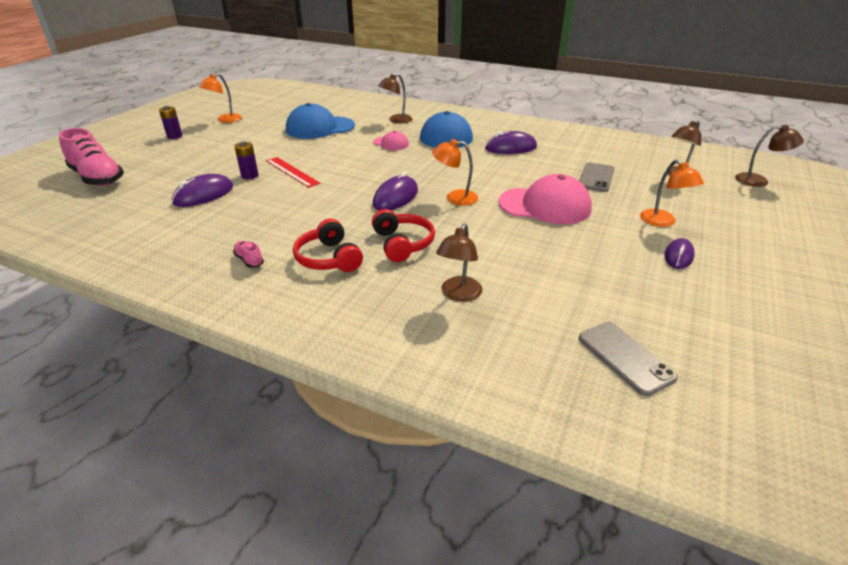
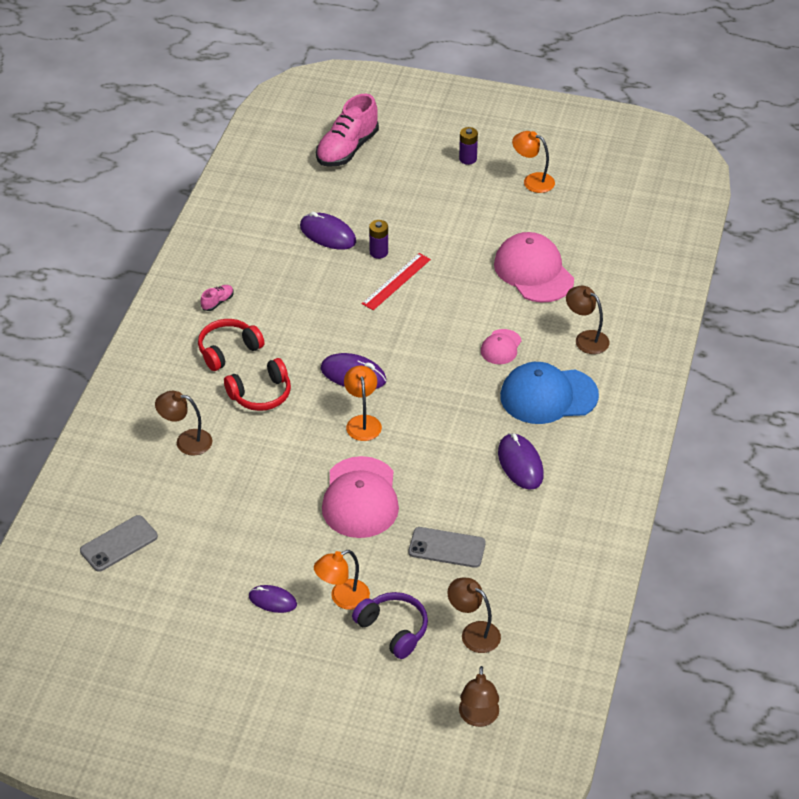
camera: 80 degrees right, 10 degrees up
blue cap [286,103,355,139] -> pink cap [494,232,574,303]
none -> purple headphones [352,592,428,659]

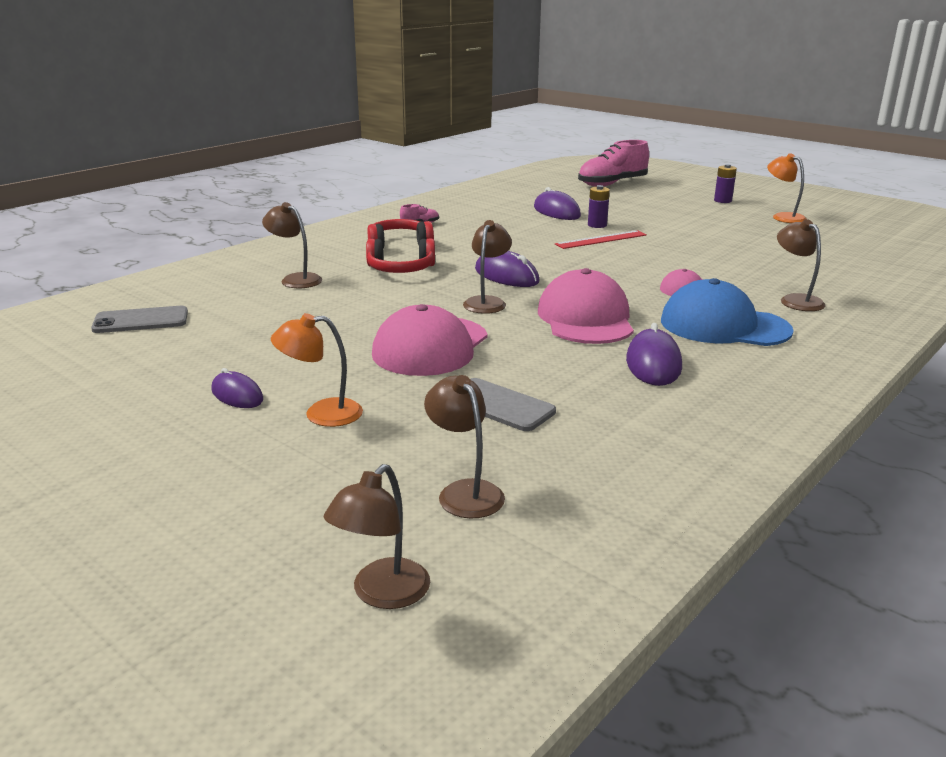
camera: 25 degrees right, 20 degrees down
orange lamp [344,366,382,441] -> brown lamp [463,220,512,314]
purple headphones [352,592,428,659] -> none
pink cap [494,232,574,303] -> pink cap moved to [538,268,634,344]

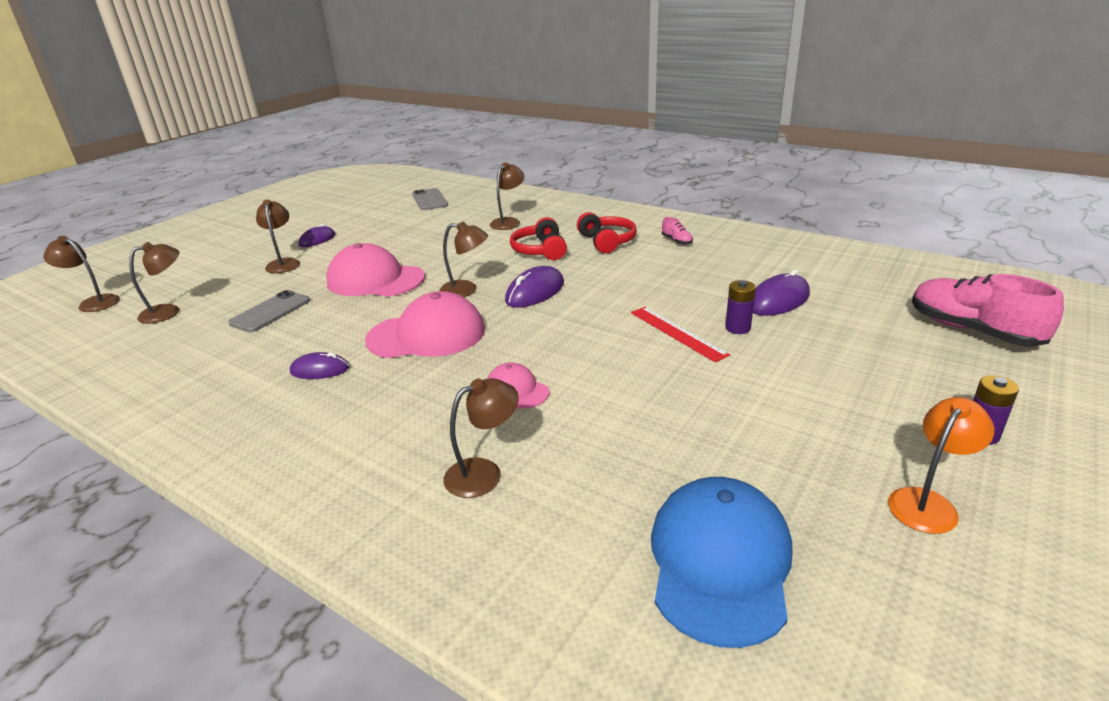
camera: 85 degrees right, 5 degrees up
orange lamp [271,313,363,427] -> brown lamp [256,199,300,273]
purple mouse [626,323,682,386] -> purple mouse [290,352,349,379], size x0.66
blue cap [661,278,794,346] -> blue cap moved to [651,477,792,648]

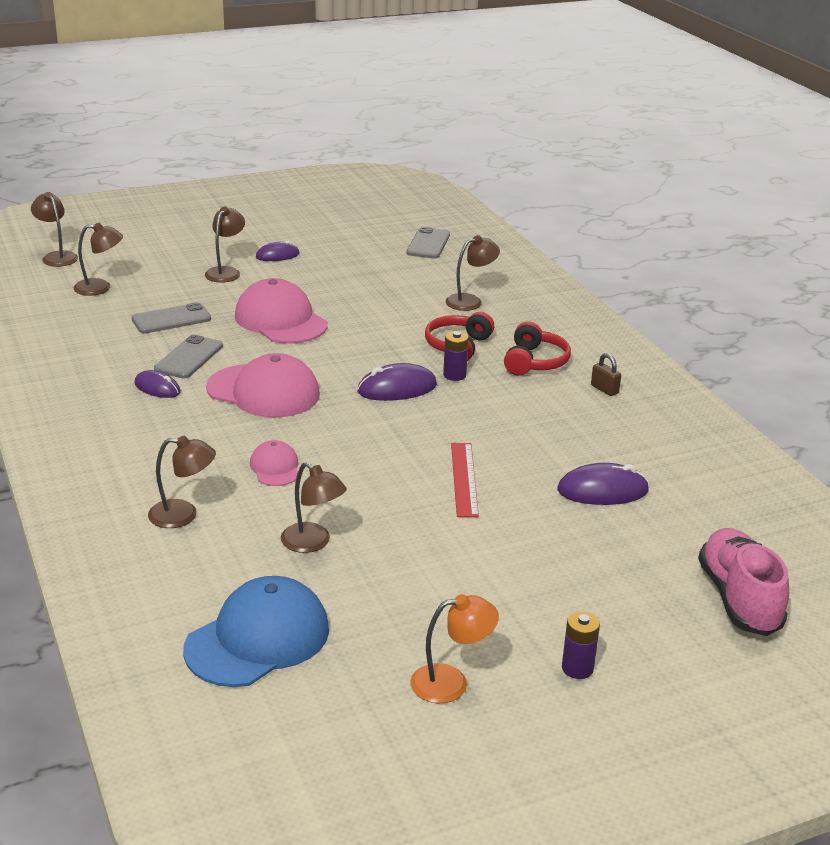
camera: 30 degrees right, 0 degrees up
brown lamp [439,221,488,297] -> brown lamp moved to [281,462,347,553]
pink shoe [662,217,693,245] -> brown padlock [591,353,621,396]
purple battery [725,280,756,334] -> purple battery moved to [443,331,469,381]
none -> grey phone [154,335,223,379]

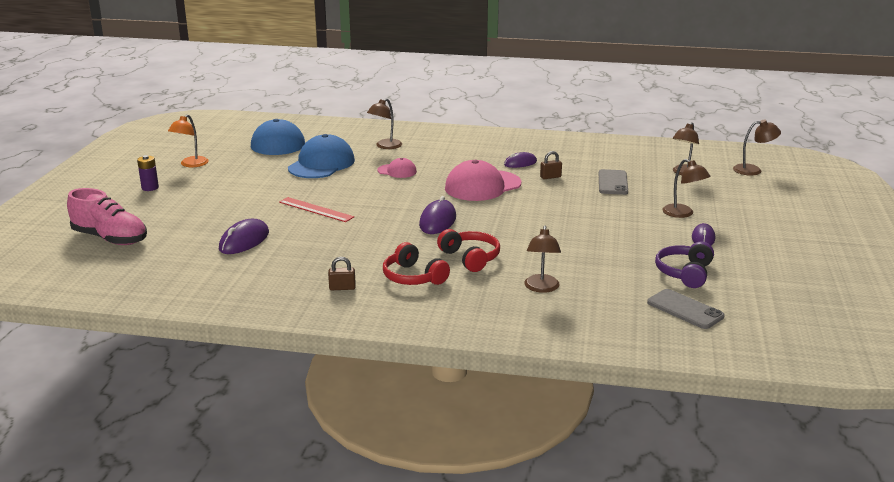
camera: 125 degrees right, 5 degrees down
grey phone [154,335,223,379] -> brown padlock [540,151,562,179]
pink cap [235,278,328,344] -> none
brown lamp [281,462,347,553] -> blue cap [288,134,355,178]
purple battery [443,331,469,381] -> none
none -> purple headphones [655,241,714,288]

